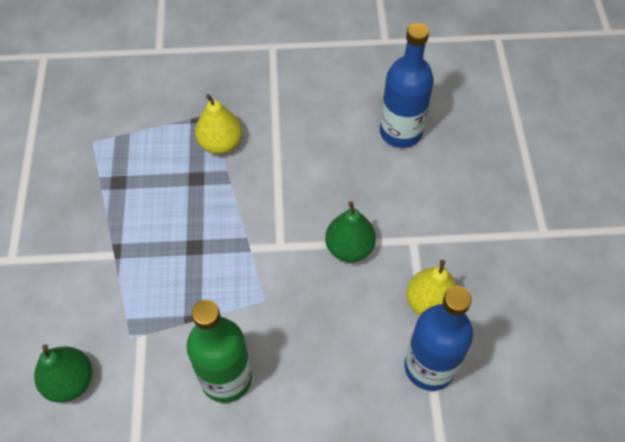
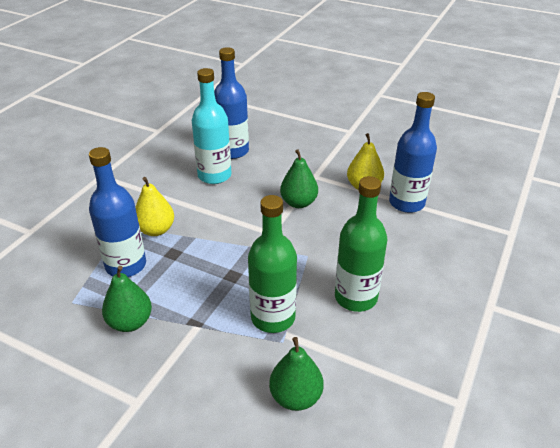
camera: 60 degrees left, 20 degrees down
none -> blue bottle [89,147,146,277]
none -> green pear [102,266,152,332]
none -> turquoise bottle [192,68,232,184]
none -> green bottle [248,195,297,333]

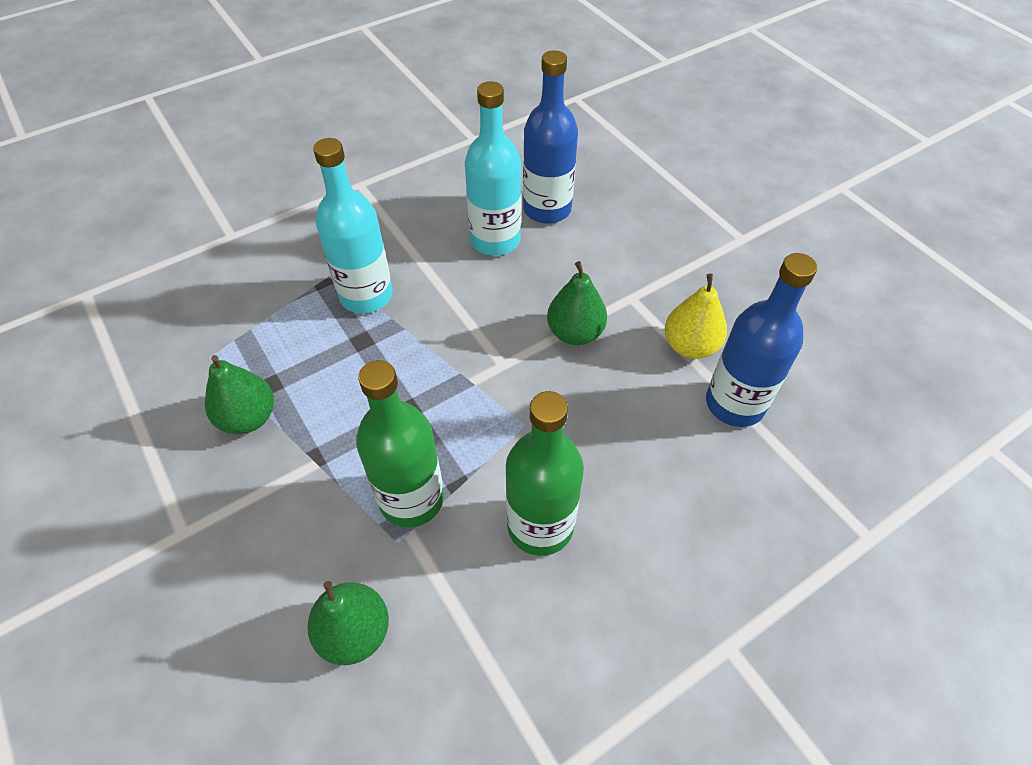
camera: 30 degrees right, 15 degrees up
blue bottle [89,147,146,277] -> none
yellow pear [135,177,174,236] -> turquoise bottle [313,138,393,314]

